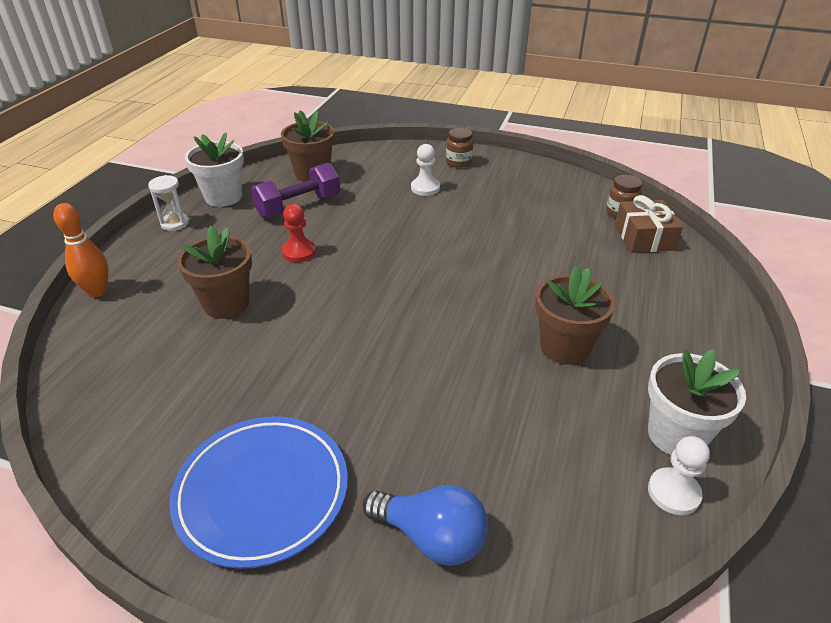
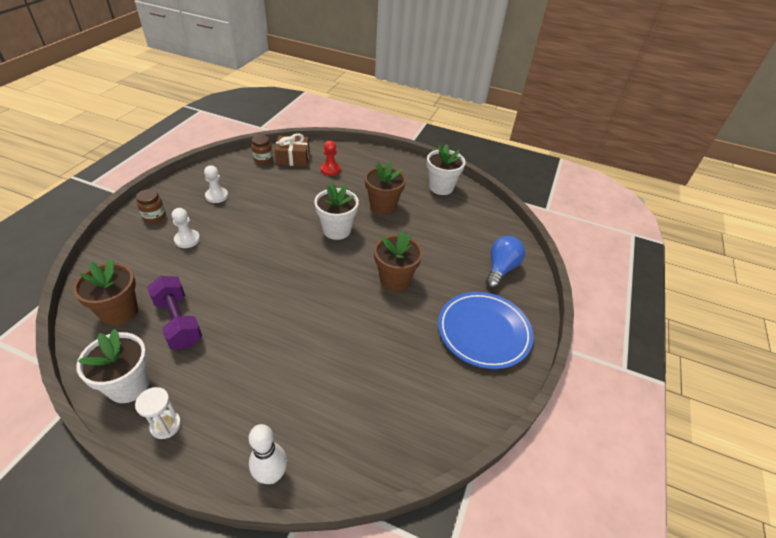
camera: 90 degrees left, 5 degrees up
orange bowling pin [53,203,109,297] -> white bowling pin [249,424,287,484]
brown flower pot [177,226,252,319] -> brown flower pot moved to [374,231,423,292]
red pawn [282,204,316,262] -> red pawn moved to [321,141,341,176]
white pawn [648,436,710,515] -> white pawn moved to [204,165,228,203]
none -> white flower pot [314,183,359,240]

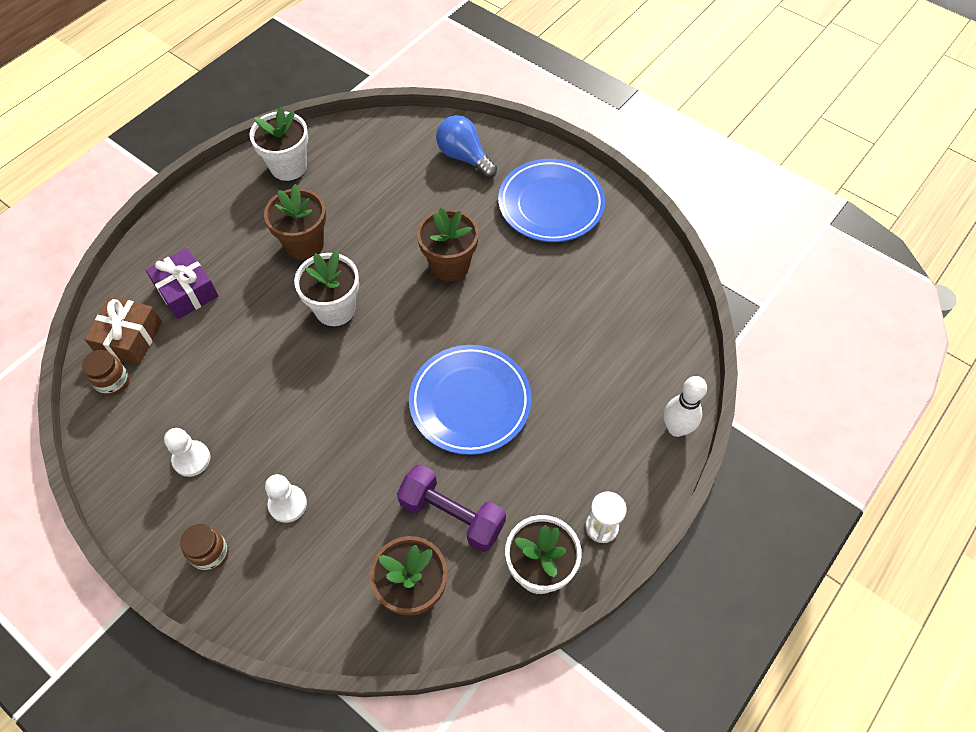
camera: 70 degrees left, 15 degrees up
purple dumbbell [147,276,202,349] -> purple dumbbell turned 45 degrees clockwise [397,464,506,552]
red pawn [321,141,341,176] -> purple gift [146,248,219,319]
none -> blue plate [409,345,532,455]

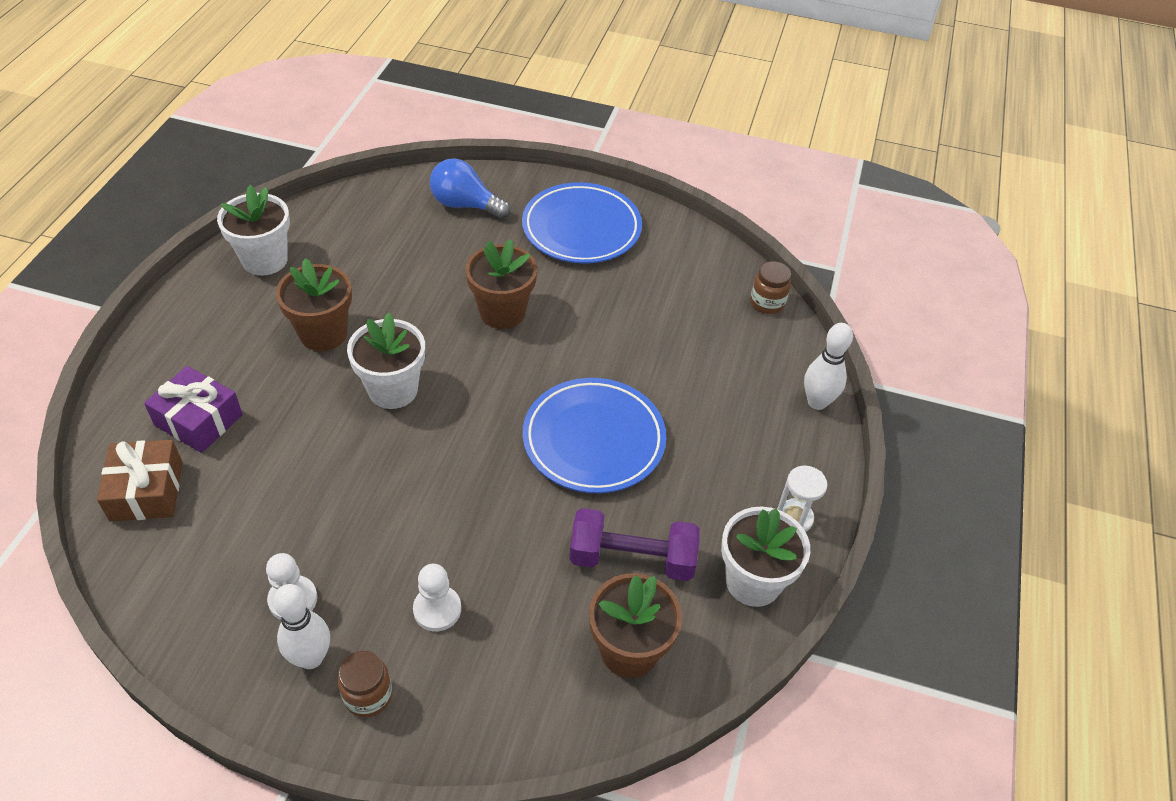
camera: 25 degrees left, 10 degrees down
brown jar [82,350,130,396] -> brown jar moved to [750,261,791,314]
none -> white bowling pin [273,584,330,669]

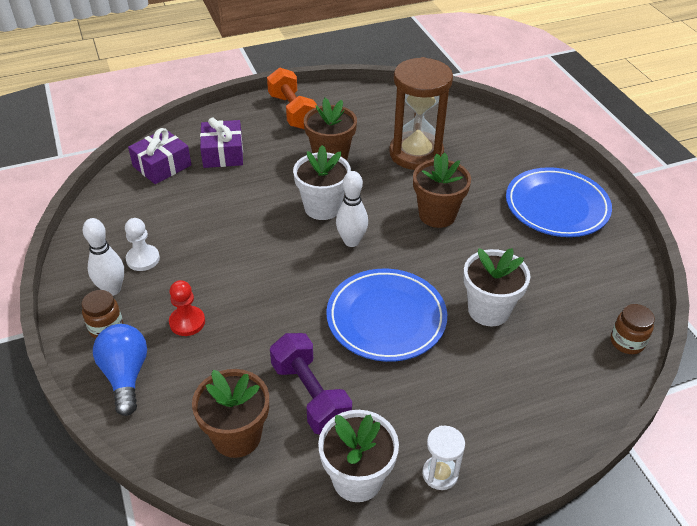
camera: 55 degrees right, 5 degrees down
brown gift [97,440,182,522] -> purple gift [128,128,191,184]
white flower pot [217,185,290,276] -> white flower pot moved to [463,248,530,326]
white pawn [413,564,461,631] -> red pawn [169,280,205,336]
blue light bulb [430,158,511,219] -> blue light bulb moved to [93,324,147,416]
white bowling pin [804,323,853,410] -> white bowling pin moved to [336,171,368,247]
none -> orange dumbbell [267,68,317,129]
none -> brown hourglass [389,57,453,170]

